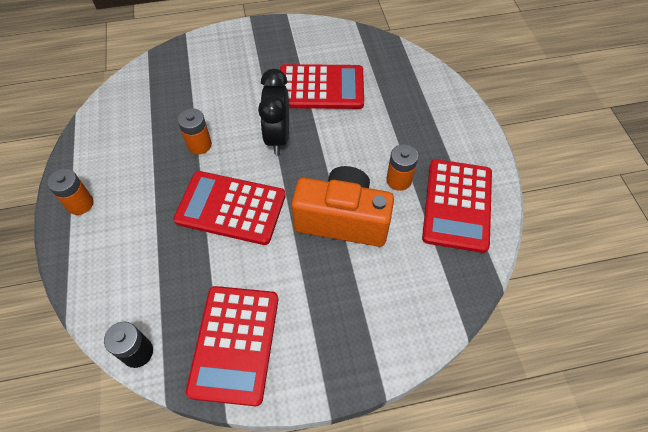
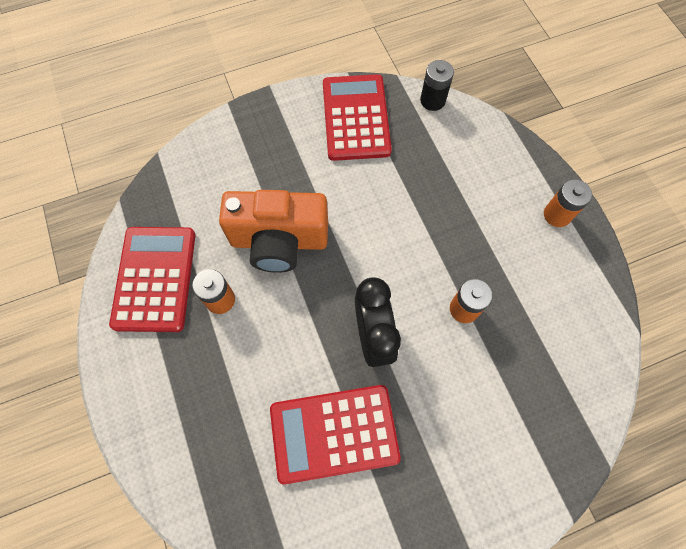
camera: 170 degrees right, 10 degrees up
red calculator [173,171,286,245] -> none

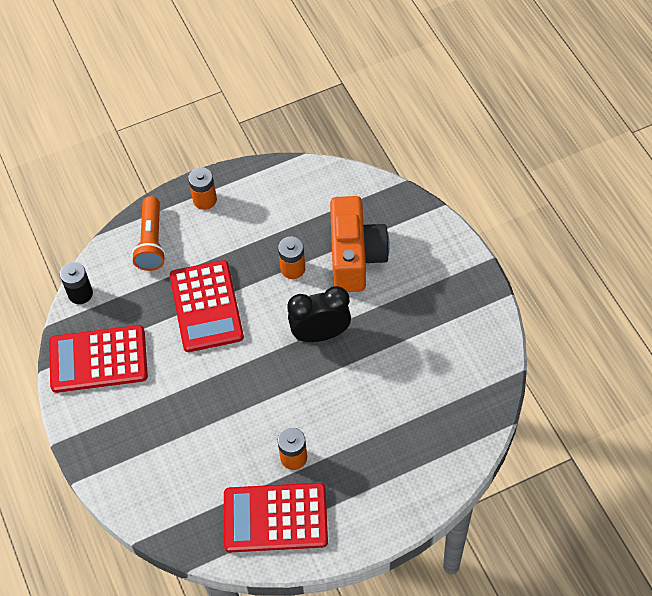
camera: 90 degrees left, 10 degrees down
orange camera [219,190,328,273] -> orange camera moved to [330,196,390,292]
red calculator [270,385,401,485] -> red calculator moved to [170,260,244,352]
none -> orange flashlight [132,196,166,271]

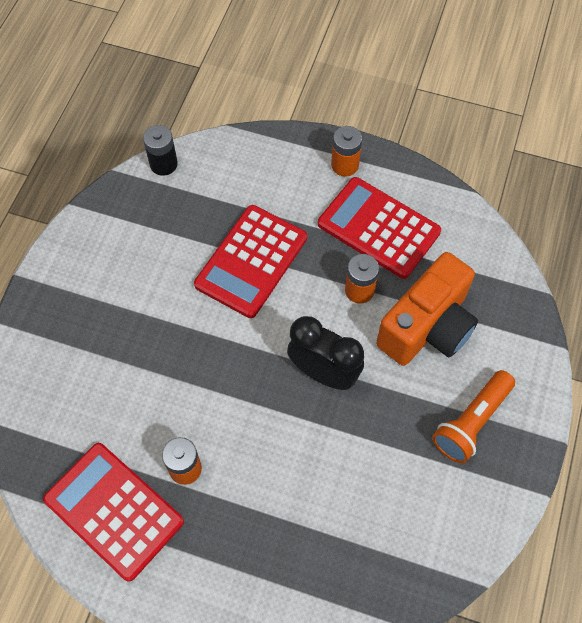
camera: 40 degrees right, 5 degrees up
red calculator [49,325,148,393] -> red calculator moved to [318,177,441,279]
orange flashlight [132,196,166,271] -> orange flashlight moved to [432,370,515,463]

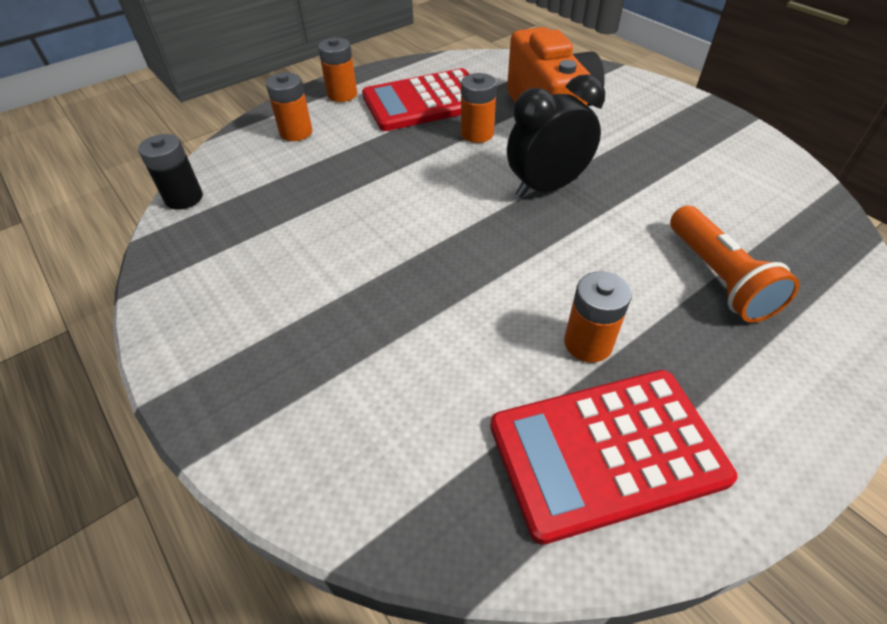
camera: 55 degrees left, 15 degrees down
red calculator [194,205,307,318] -> none
orange flashlight [432,370,515,463] -> orange flashlight moved to [670,206,800,323]
none -> orange battery [266,73,312,141]

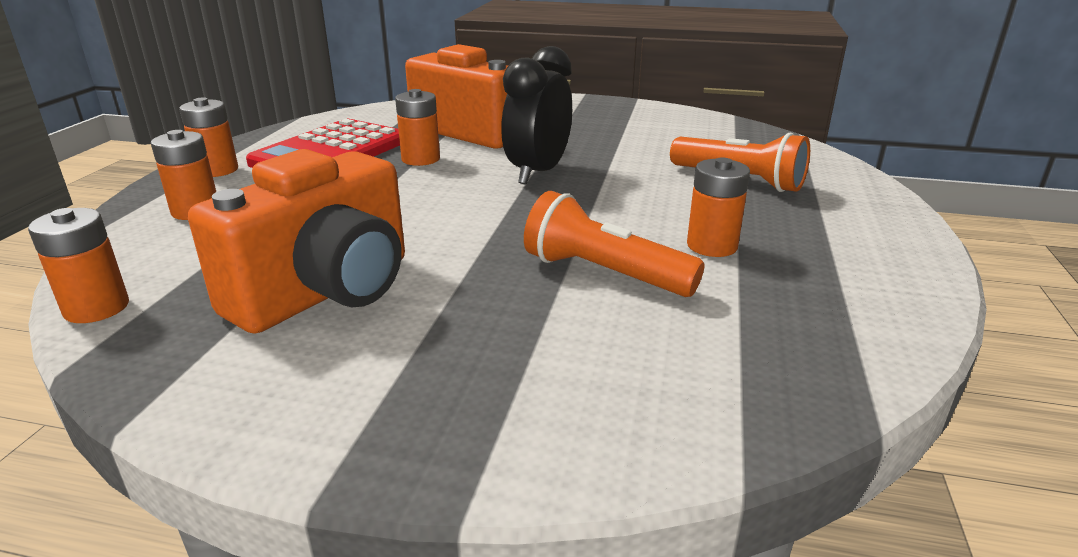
camera: 40 degrees left, 20 degrees down
black battery [138,134,203,210] -> orange battery [28,208,129,323]
red calculator [490,370,737,545] -> none
none -> orange camera [188,149,405,333]
none -> orange flashlight [524,191,705,297]

